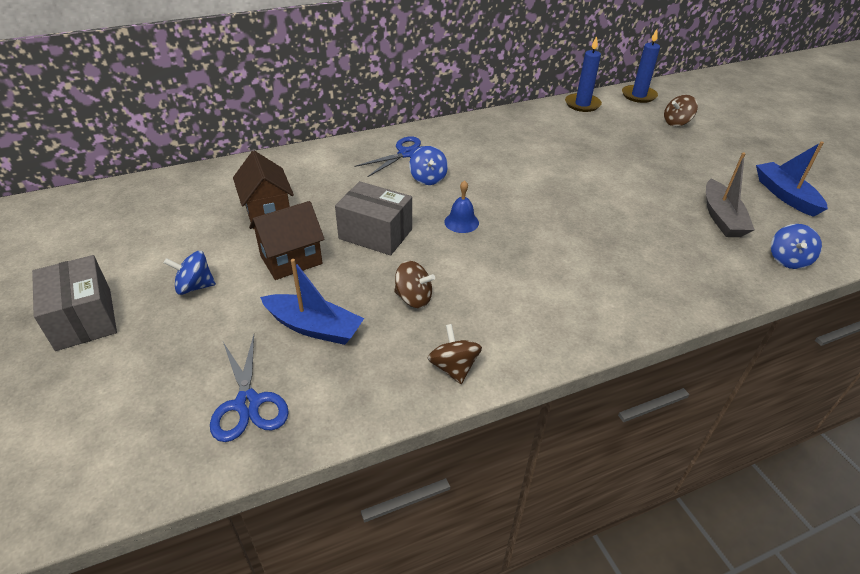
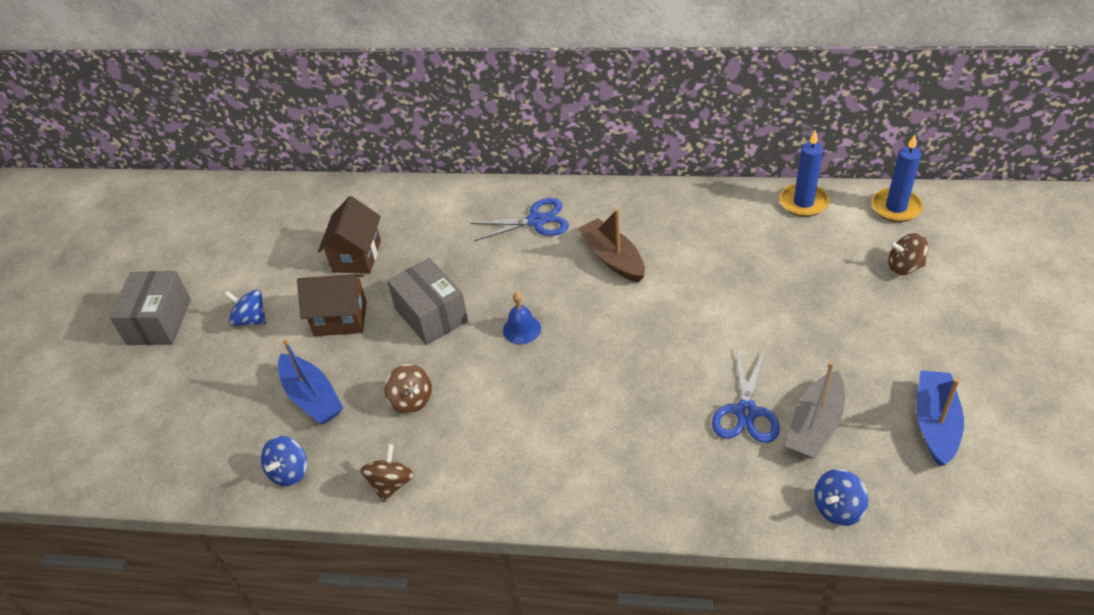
camera: 35 degrees right, 5 degrees up
blue scissors [210,335,289,442] -> blue scissors moved to [712,349,780,443]
blue spinning top [409,146,448,185] -> blue spinning top moved to [261,436,307,487]
none -> brown boat [578,209,645,283]

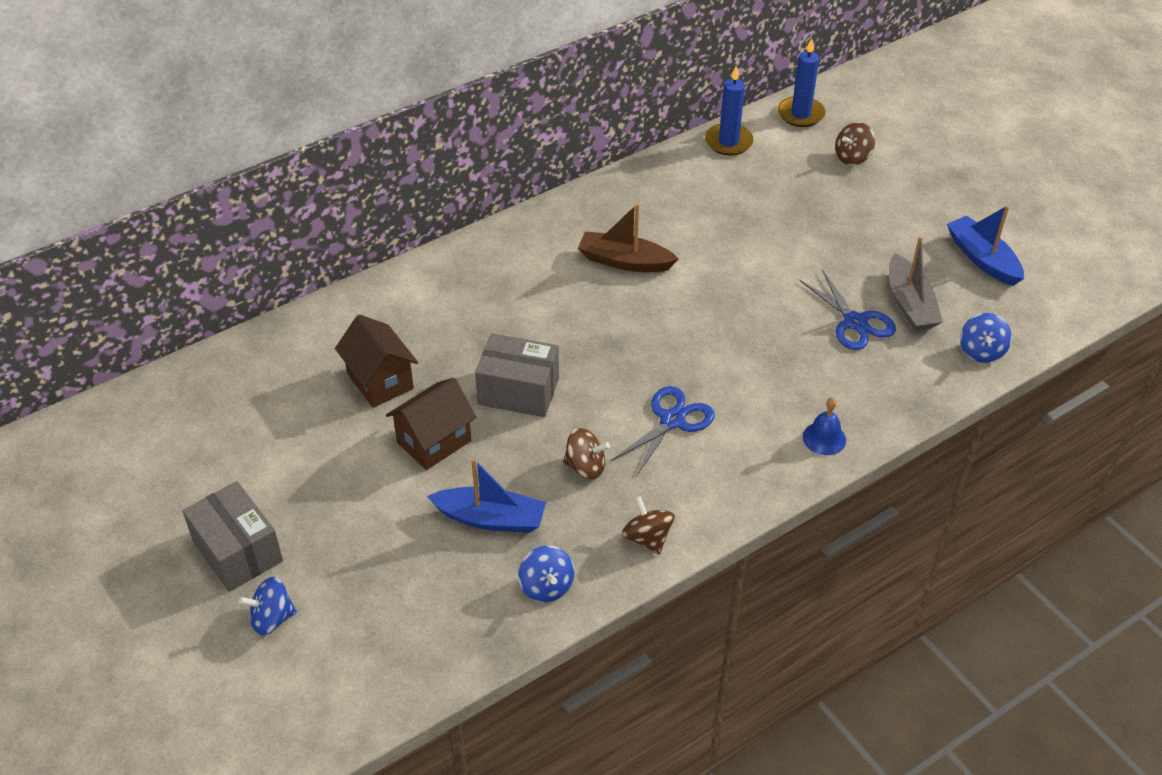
camera: 45 degrees left, 0 degrees up
blue spinning top [224,290,266,326] -> blue spinning top moved to [239,577,297,635]
blue scissors [470,198,569,241] -> blue scissors moved to [611,386,715,476]
blue bell [503,292,541,344] -> blue bell moved to [803,397,846,455]

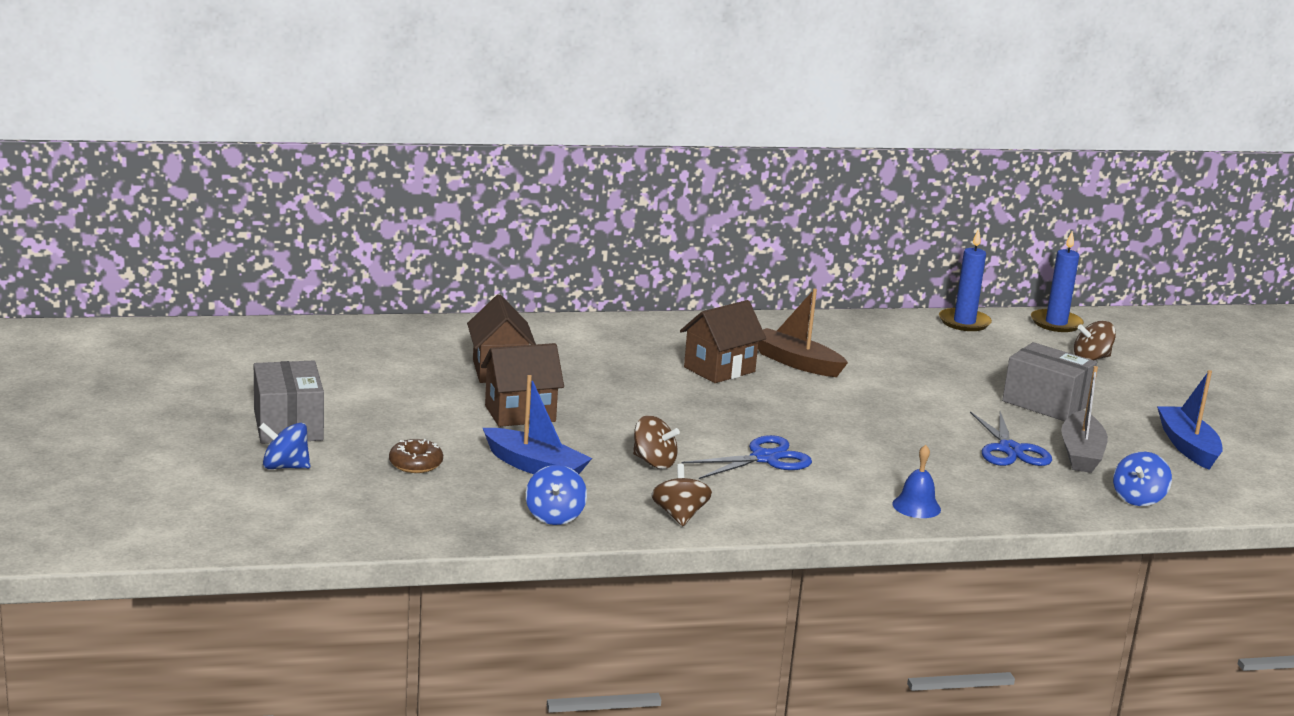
camera: 20 degrees right, 25 degrees down
grey box [475,333,559,417] -> grey box moved to [1002,342,1097,421]
none -> brown donut [389,439,443,473]
none -> brown house [680,300,766,383]

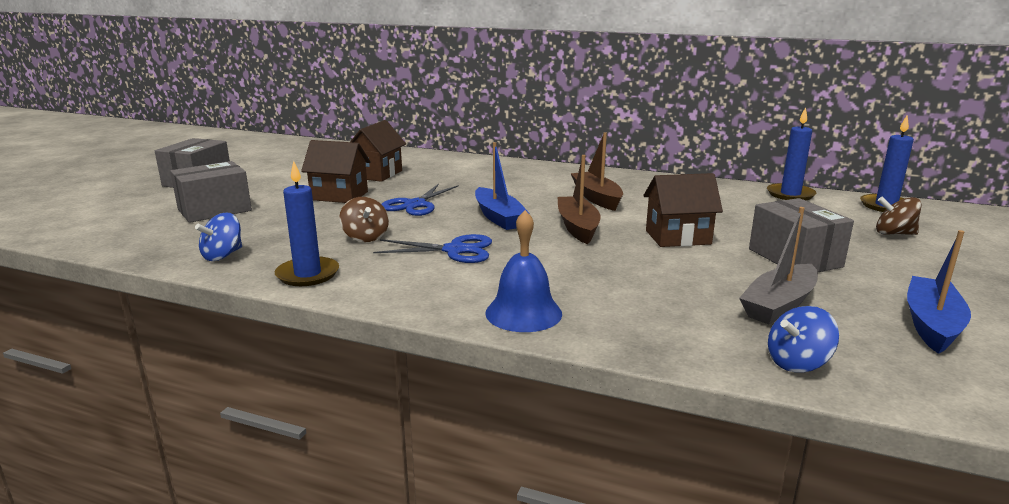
camera: 35 degrees right, 0 degrees up
blue spinning top [259,422,310,469] -> none
brown donut [389,439,443,473] -> grey box [170,161,252,223]
blue boat [483,375,592,474] -> blue boat moved to [475,142,530,230]
brown spinning top [651,464,712,526] -> blue candle [275,161,339,286]
brown house [680,300,766,383] -> brown house moved to [643,173,723,247]
blue bell [892,445,941,518] -> blue bell [485,210,562,332], size x1.50
blue scissors [970,411,1052,466] -> blue scissors moved to [382,184,459,216]
none -> brown boat [558,155,600,244]

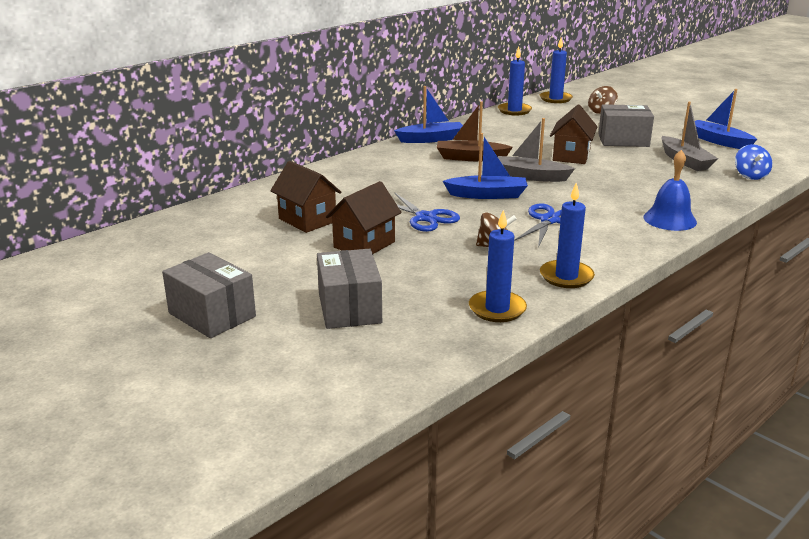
camera: 65 degrees left, 5 degrees up
blue spinning top [195,213,242,261] -> blue candle [469,210,527,322]
brown boat [558,155,600,244] -> grey boat [498,118,575,182]
none -> blue boat [394,86,463,143]

